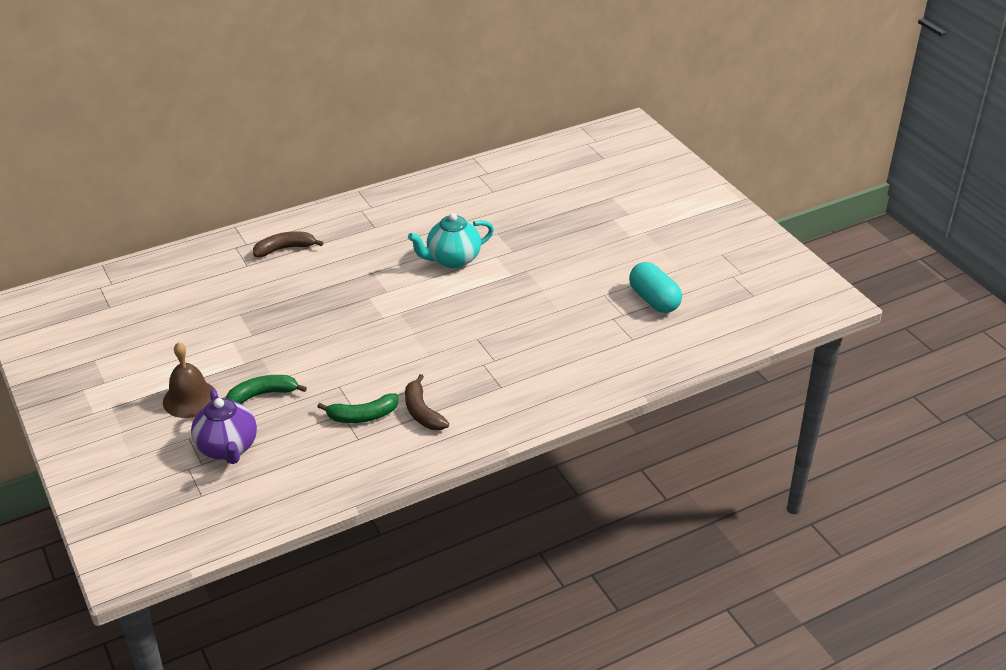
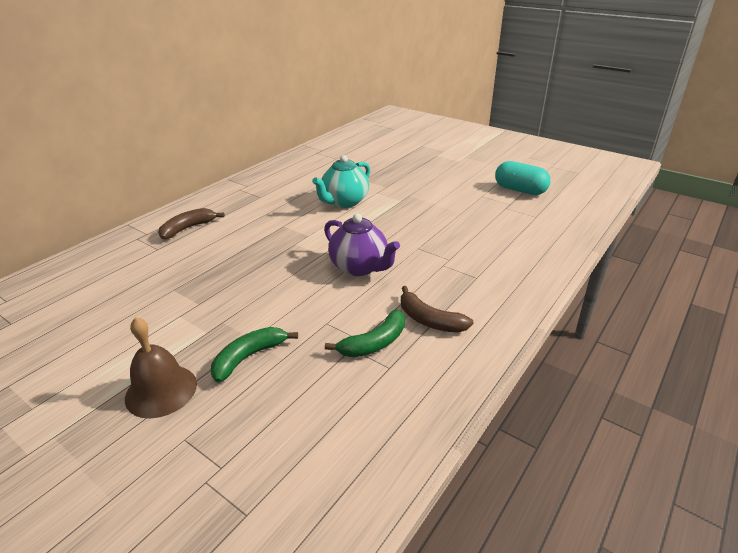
camera: 25 degrees left, 5 degrees down
purple teapot [191,389,257,464] -> purple teapot moved to [324,214,400,276]

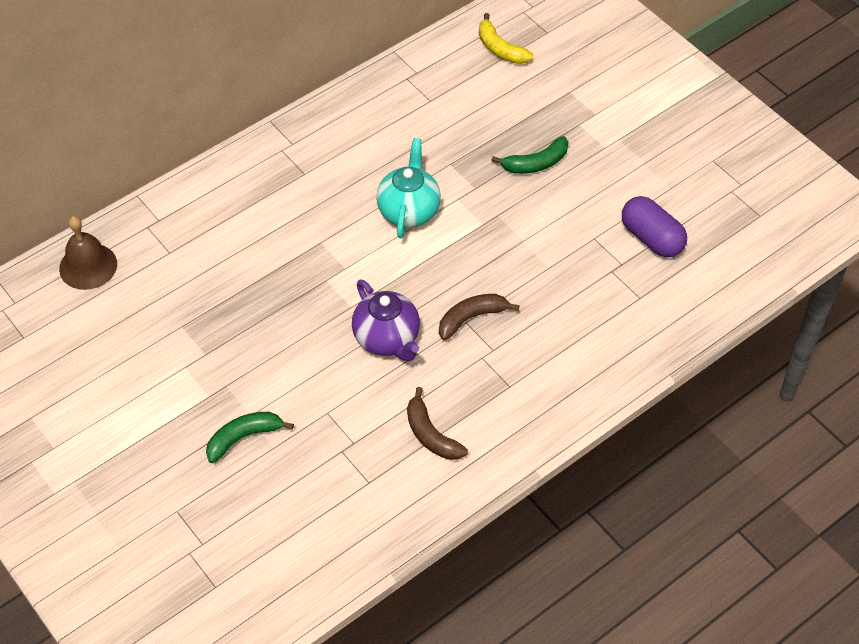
camera: 15 degrees right, 20 degrees up
brown bell [125,317,197,418] -> brown bell moved to [59,216,117,290]
brown banana [158,208,225,240] -> brown banana moved to [439,294,520,340]
turquoise teapot [312,155,370,208] -> turquoise teapot turned 135 degrees clockwise [376,138,441,238]
green banana [325,310,405,357] -> green banana moved to [491,136,568,174]
turquoise capsule [495,161,551,195] -> purple capsule [622,196,687,257]
none -> yellow banana [479,13,533,64]

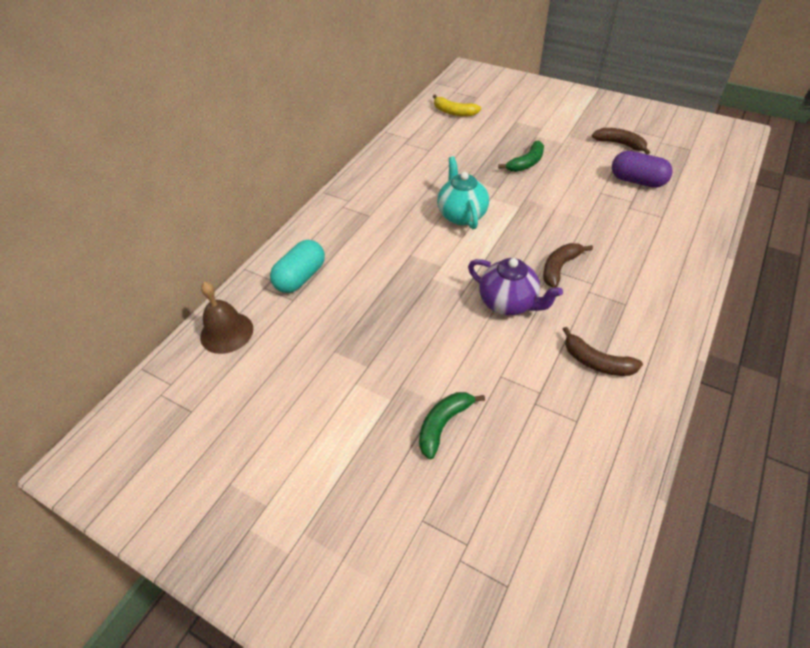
camera: 20 degrees left, 5 degrees down
none -> turquoise capsule [270,240,325,293]
none -> brown banana [592,128,650,155]

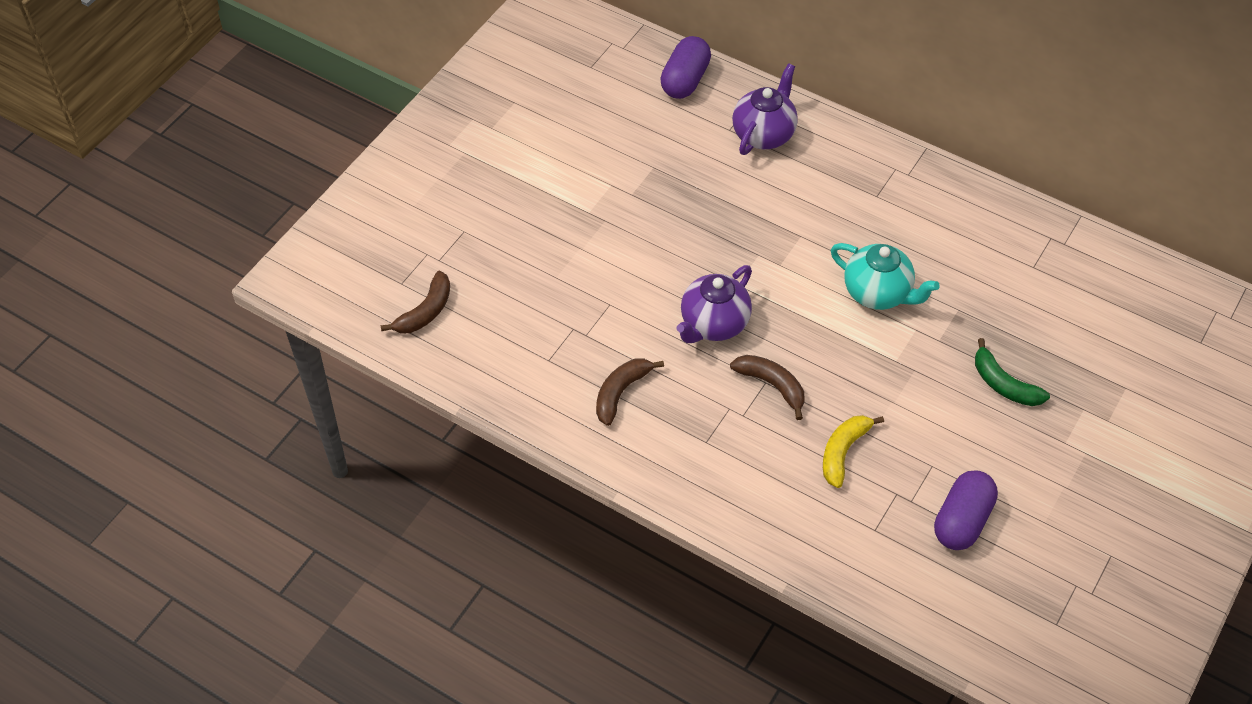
camera: 90 degrees right, 5 degrees up
brown bell [200,282,253,354] -> purple capsule [660,36,711,99]
turquoise capsule [270,240,325,293] -> purple teapot [732,63,798,155]
green banana [419,392,485,459] -> none
yellow banana [433,94,481,116] -> yellow banana moved to [823,415,884,488]
turquoise teapot [437,156,489,229] -> turquoise teapot turned 45 degrees clockwise [831,243,940,310]
brown banana [592,128,650,155] -> brown banana moved to [381,271,450,333]

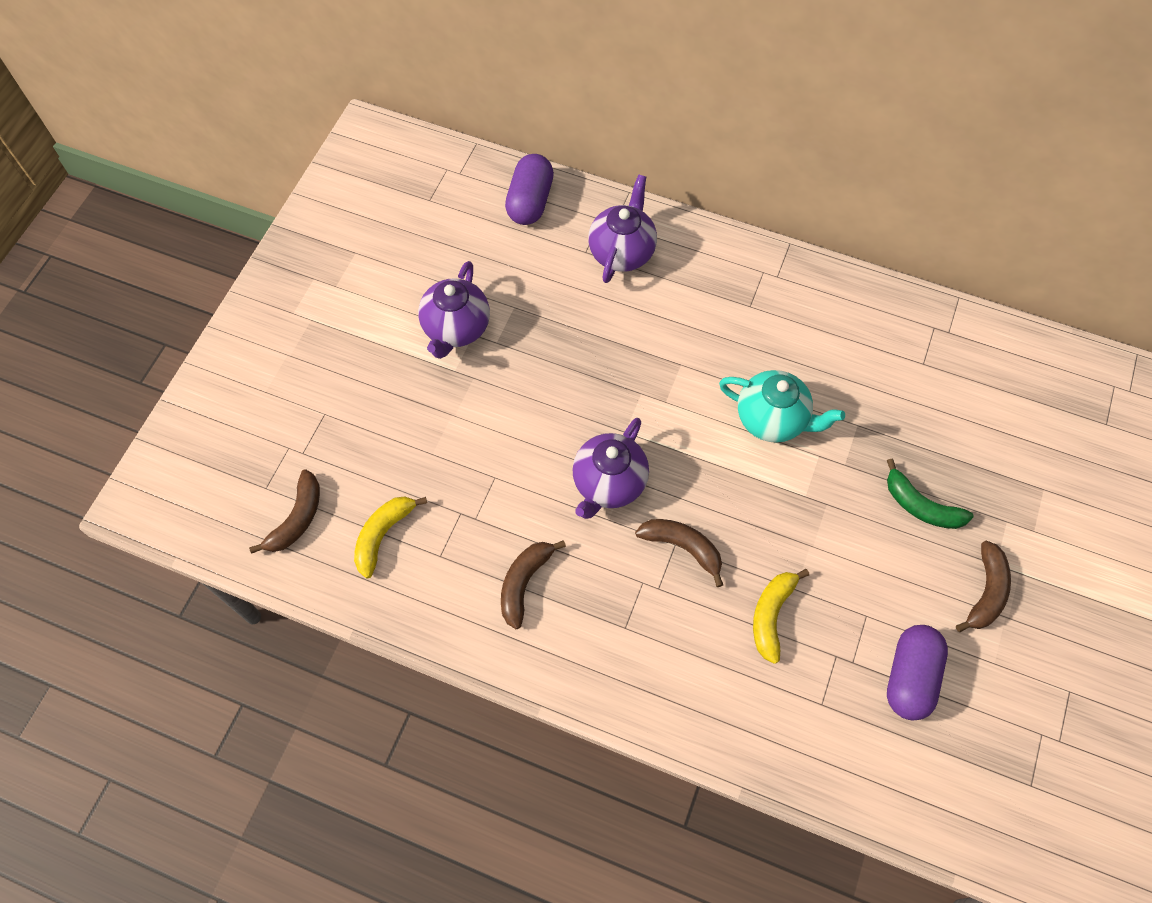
camera: 10 degrees left, 10 degrees up
none -> yellow banana [354,497,427,578]
none -> purple teapot [418,261,490,359]
none -> brown banana [956,541,1011,632]

